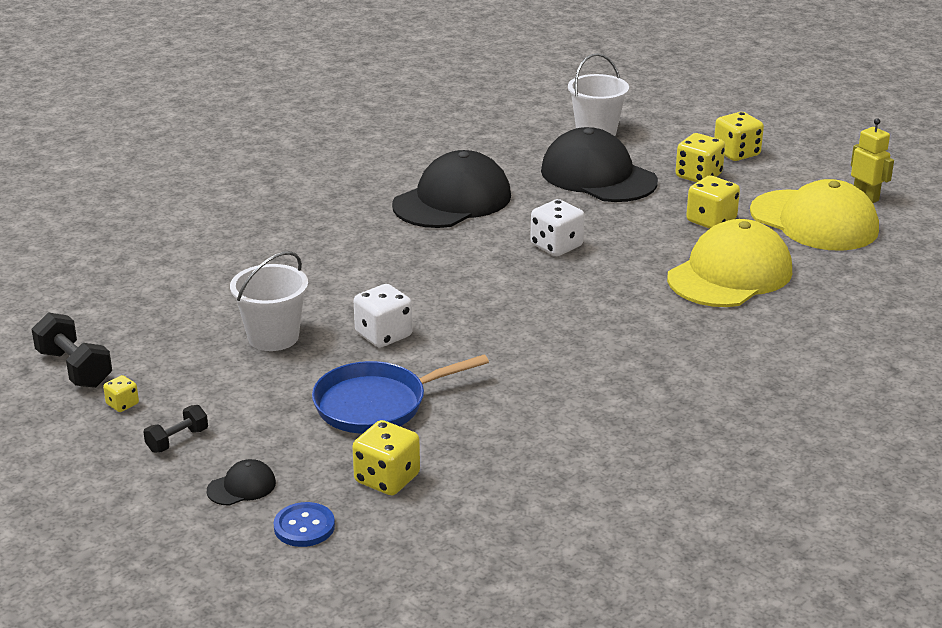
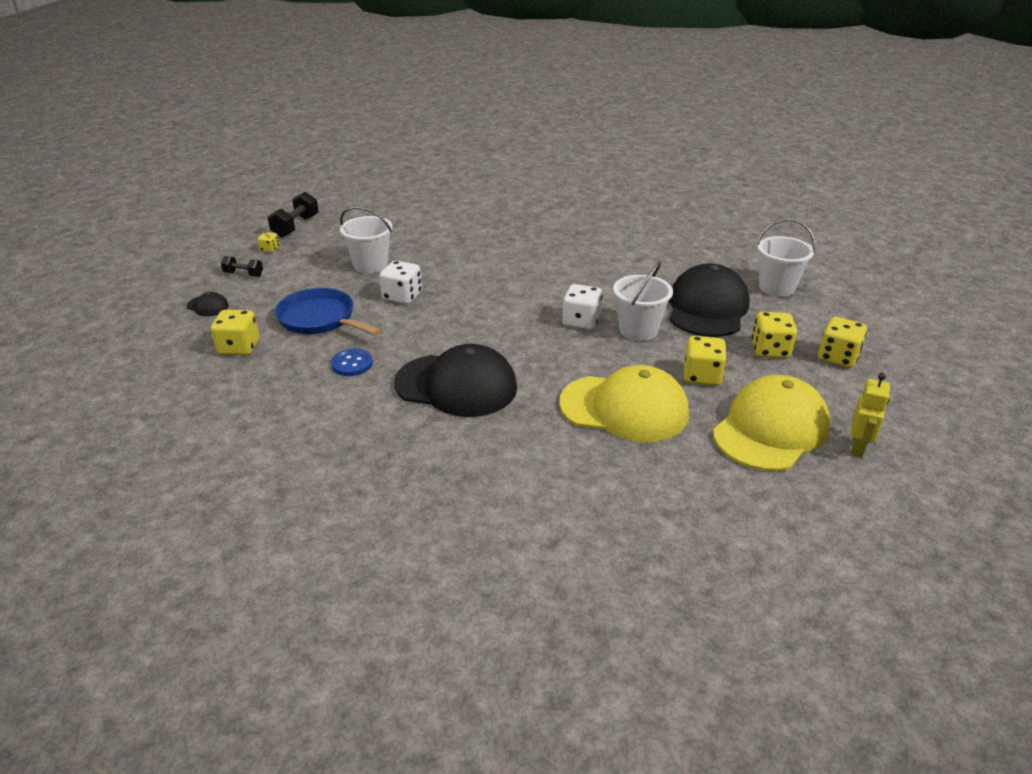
camera: 60 degrees right, 5 degrees up
blue button [274,502,335,547] -> blue button moved to [331,349,373,376]
black cap [392,150,511,228] -> black cap moved to [394,344,517,417]
yellow cap [750,179,879,251] -> yellow cap turned 150 degrees counterclockwise [713,375,830,471]
none -> white bucket [613,262,673,341]

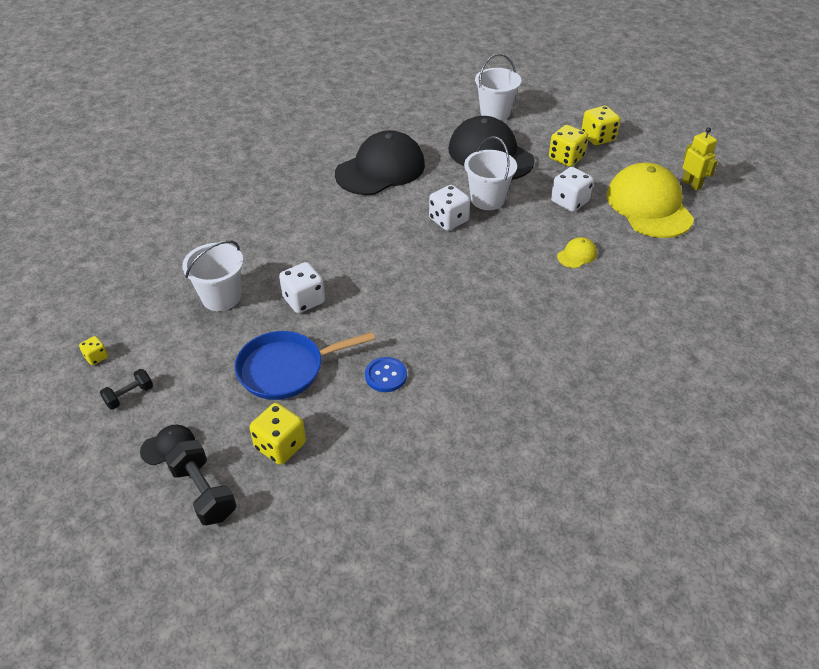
camera: 55 degrees left, 10 degrees up
black dumbbell [268,192,319,238] -> black dumbbell moved to [165,440,236,525]
black cap [394,344,517,417] -> black cap moved to [335,130,425,195]
yellow cap [559,365,689,443] -> yellow cap [557,237,597,268], size x0.41
yellow dice [684,336,727,386] -> white dice [551,167,594,212]

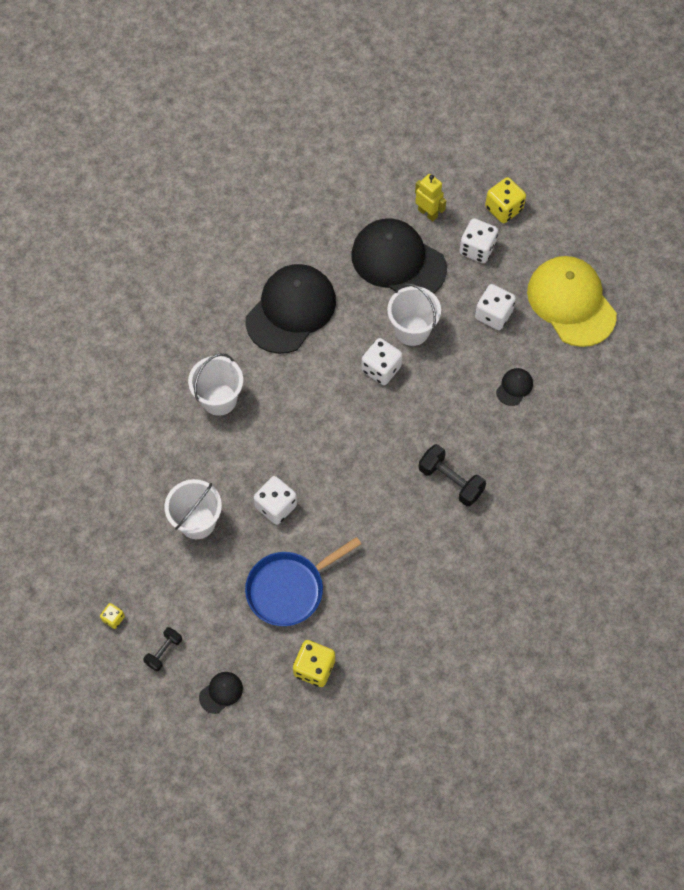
camera: 15 degrees left, 20 degrees up
black dumbbell [165,440,236,525] -> black dumbbell moved to [418,444,486,506]
blue button [365,357,407,392] -> none
white bucket [475,53,521,121] -> white bucket moved to [188,353,243,416]
yellow dice [549,125,588,167] -> white dice [459,218,498,263]
yellow cap [557,237,597,268] -> black cap [496,368,533,406]
yellow robot [682,127,718,191] -> yellow robot moved to [415,174,446,221]

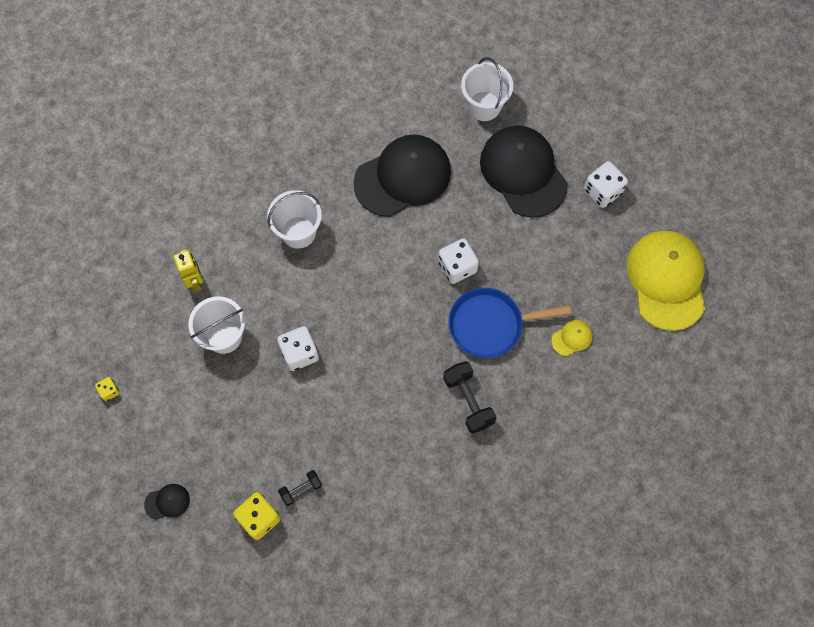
camera: 25 degrees right, 5 degrees up
black dumbbell [143,627,182,671] -> black dumbbell moved to [278,470,322,506]
blue pan [245,537,361,626] -> blue pan moved to [448,288,571,358]
white bucket [387,283,441,346] -> white bucket moved to [461,57,513,121]
yellow robot [415,174,446,221] -> yellow robot moved to [173,249,203,292]
white dice [475,284,516,330] -> none
yellow dice [485,177,526,223] -> none
black cap [496,368,533,406] -> yellow cap [551,320,593,356]

